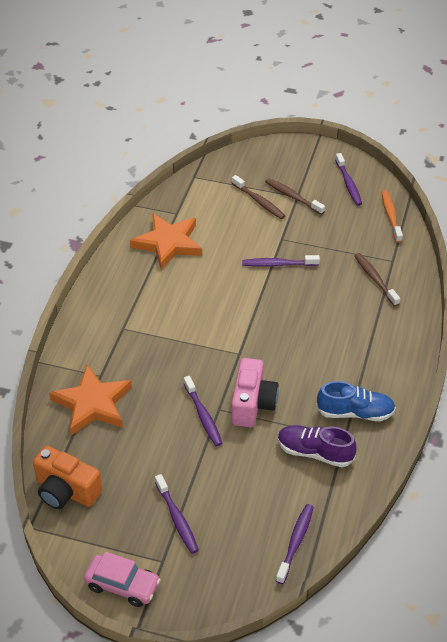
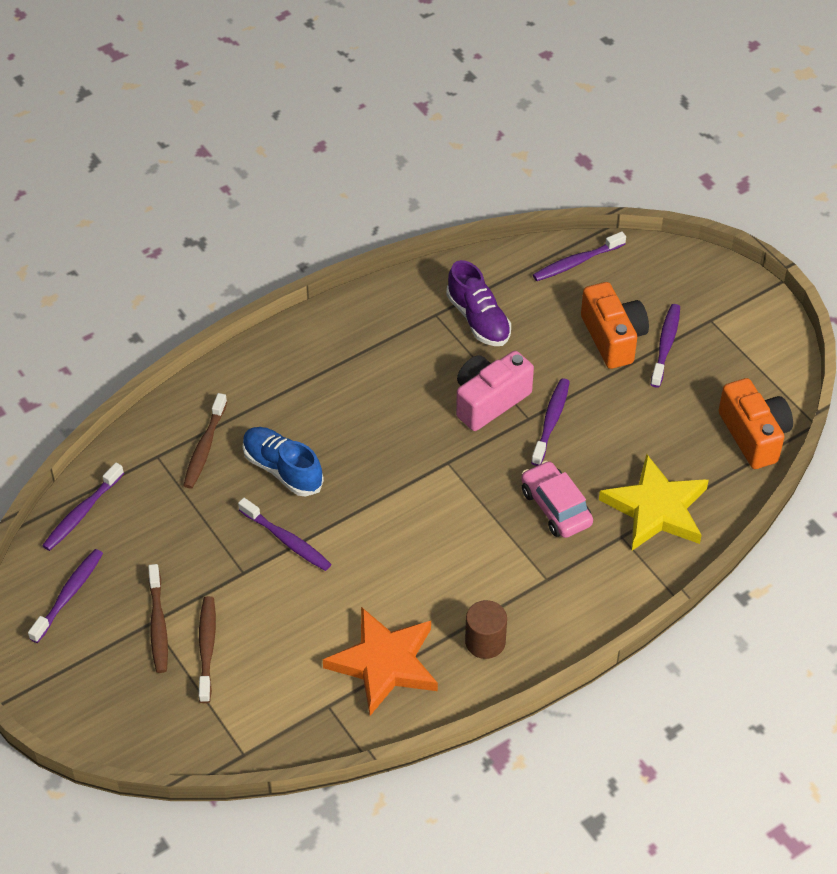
camera: 140 degrees left, 5 degrees up
orange star [49,365,132,436] -> yellow star [599,454,709,551]
pink car [84,551,161,607] -> pink car moved to [521,461,593,538]
blue shoe [316,381,396,421] -> blue shoe moved to [243,427,324,497]
orange toothbrush [381,190,403,243] -> purple toothbrush [42,463,124,551]
none -> brown cylinder [465,600,507,659]
none -> orange camera [581,282,649,369]

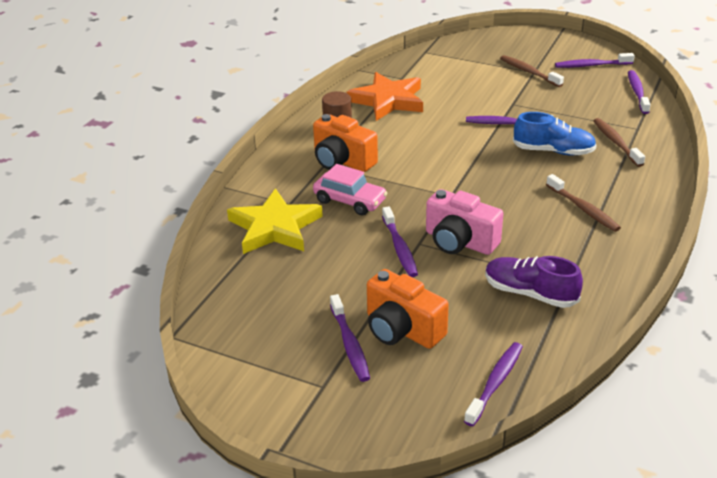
camera: 150 degrees right, 15 degrees down
purple toothbrush [28,549,103,643] -> purple toothbrush turned 90 degrees clockwise [555,53,635,68]
brown toothbrush [198,596,216,703] -> brown toothbrush moved to [546,174,621,232]
pink camera [456,351,534,431] -> pink camera turned 105 degrees clockwise [426,189,503,255]
orange camera [719,378,793,469] -> orange camera moved to [313,114,378,172]

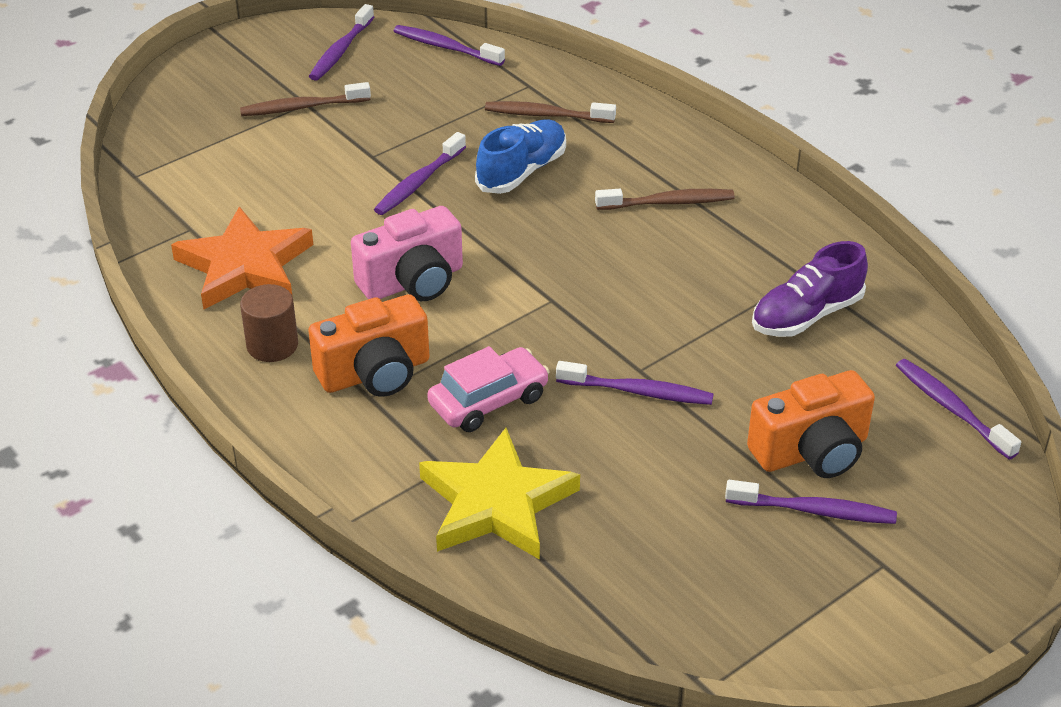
camera: 65 degrees left, 5 degrees up
pink camera [426,189,503,255] -> pink camera moved to [351,206,463,301]

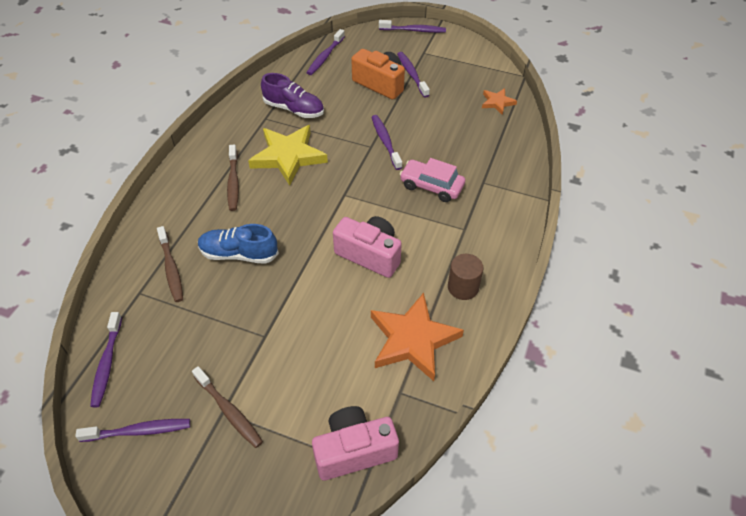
camera: 120 degrees left, 10 degrees up
orange camera [308,294,429,397] -> none
purple toothbrush [374,132,466,215] -> purple toothbrush moved to [379,20,446,33]
yellow star [419,428,580,560] -> yellow star moved to [248,125,328,186]
brown toothbrush [595,189,734,210] -> brown toothbrush turned 150 degrees counterclockwise [227,144,239,211]
none -> pink camera [312,406,399,480]
none -> orange star [482,88,517,115]

